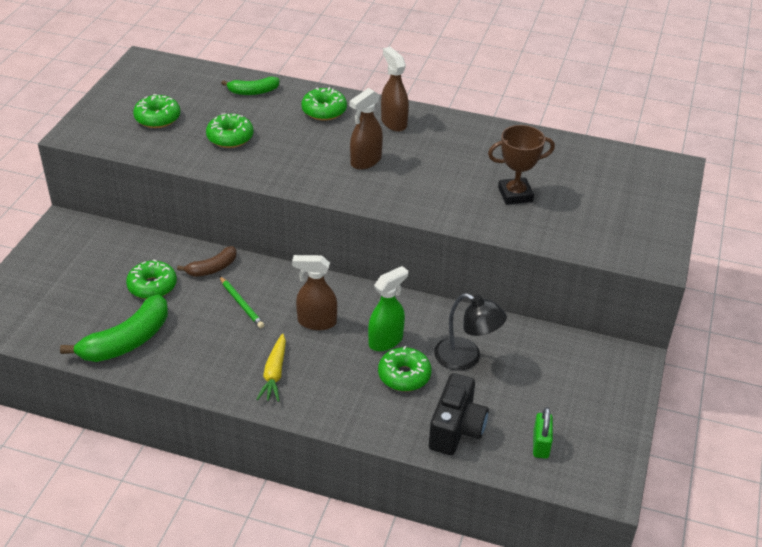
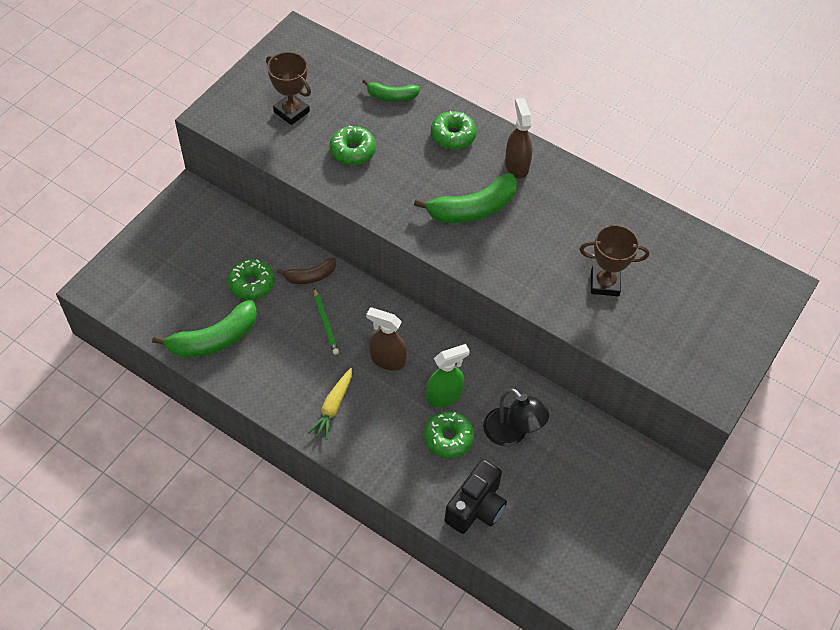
camera: 15 degrees right, 15 degrees up
green donut [133,94,180,128] -> brown trophy [266,52,311,125]
brown spray bottle [350,88,383,170] -> green banana [414,173,517,223]
green padlock [533,407,553,459] -> none

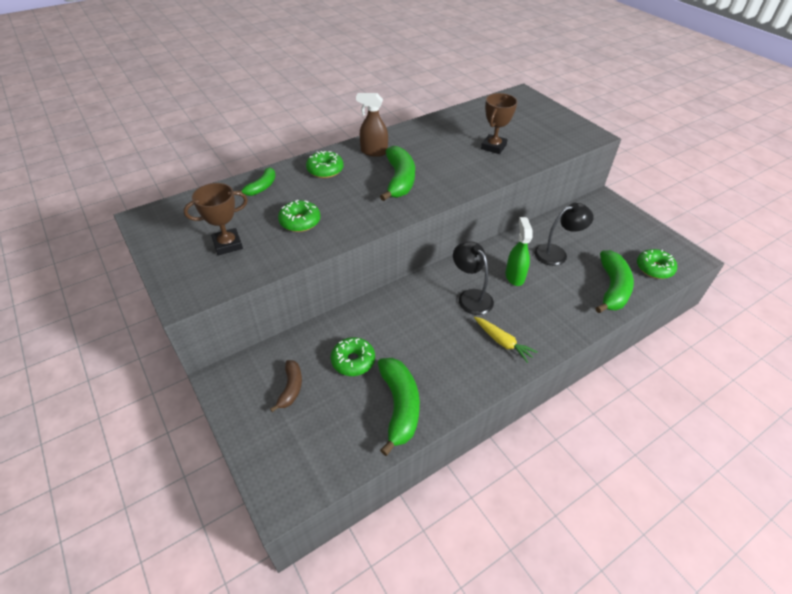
camera: 65 degrees left, 10 degrees down
brown banana [277,258,336,284] -> brown banana moved to [270,360,302,412]
green pencil [314,288,339,355] -> none
brown spray bottle [366,307,407,371] -> black lamp [453,241,494,315]
green donut [424,411,474,458] -> green donut moved to [637,249,677,279]
black camera [445,459,507,534] -> green banana [596,250,634,313]

